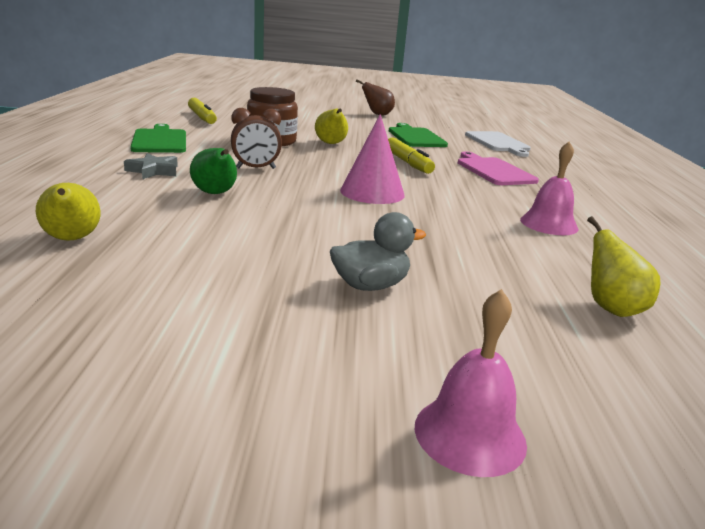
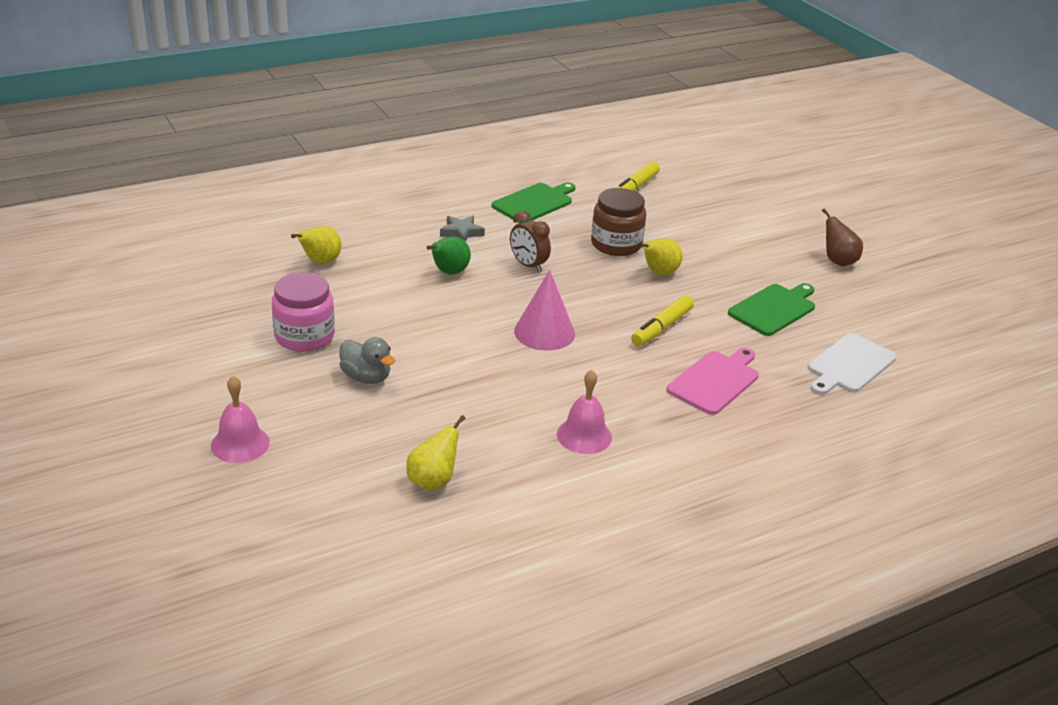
camera: 60 degrees right, 10 degrees up
none -> pink jar [272,272,335,352]

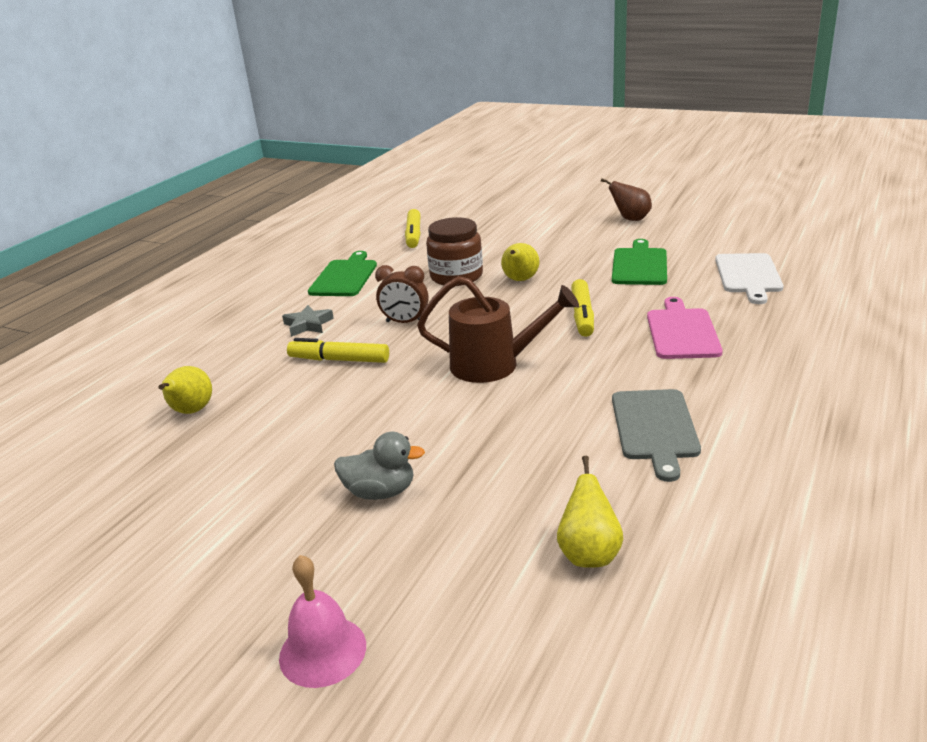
camera: 30 degrees left, 5 degrees down
pink jar [272,272,335,352] -> none
green pear [427,237,471,274] -> yellow marker [287,338,389,363]
pink cone [514,270,575,351] -> brown watering can [417,276,579,383]
pink bell [557,370,612,454] -> grey cutting board [612,389,701,482]

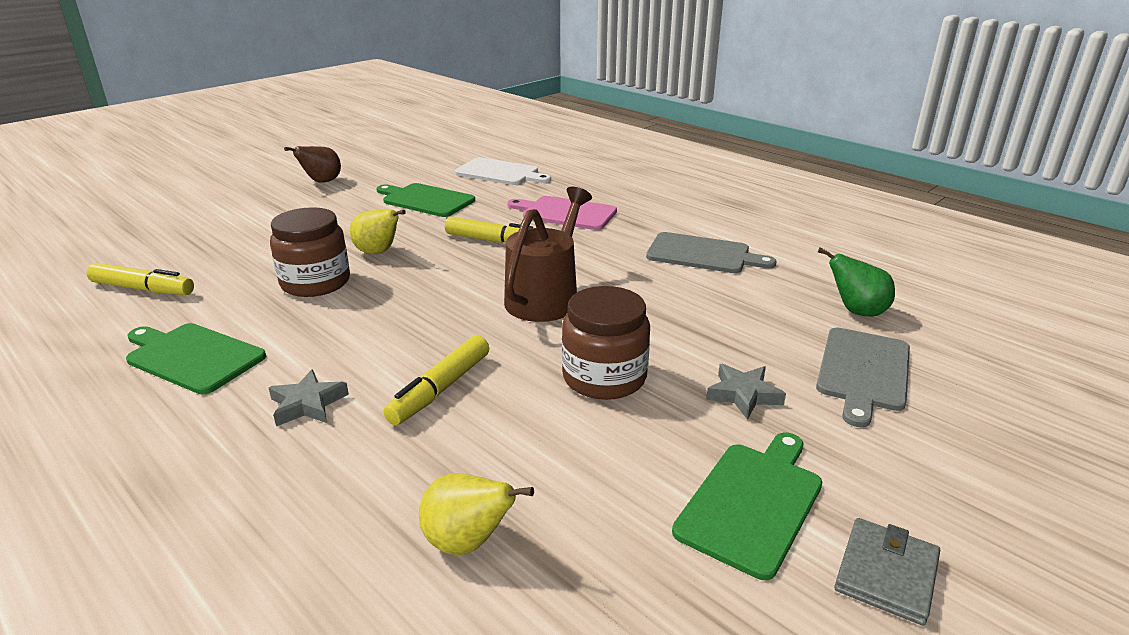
camera: 75 degrees left, 0 degrees up
pink bell [279,555,366,688] -> none
grey duck [334,432,425,500] -> grey star [706,364,786,420]
brown clock [375,265,429,323] -> none
yellow pear [557,456,623,568] -> green pear [818,248,895,317]
none -> brown jar [562,286,650,400]
none -> green cutting board [672,432,822,580]
none -> grey cutting board [816,328,910,427]
none -> grey wallet [834,518,940,626]

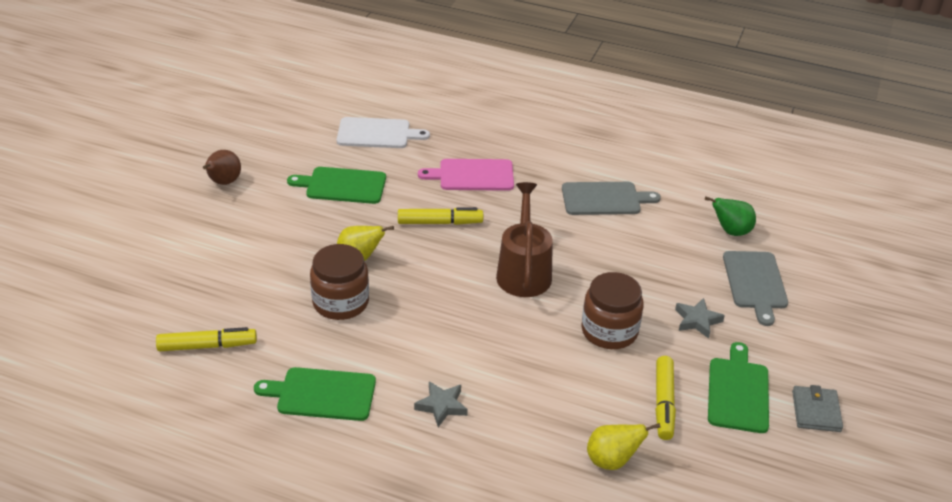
camera: 25 degrees left, 10 degrees up
yellow marker [383,335,489,425] -> yellow marker moved to [655,356,676,440]

